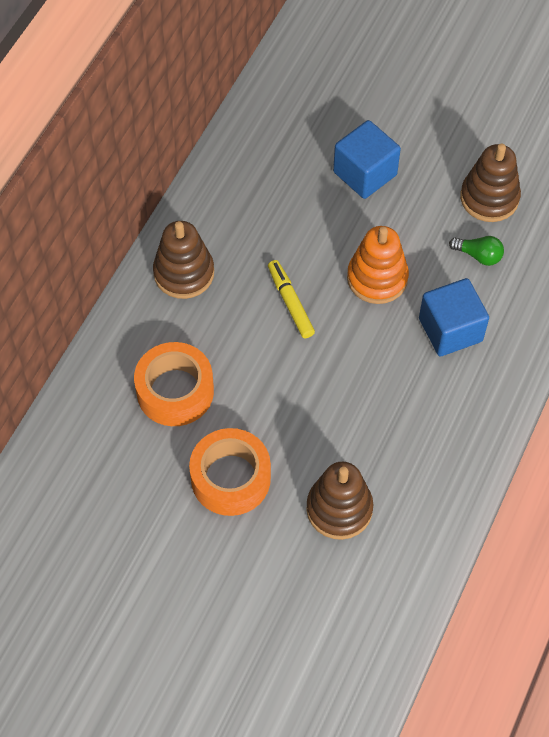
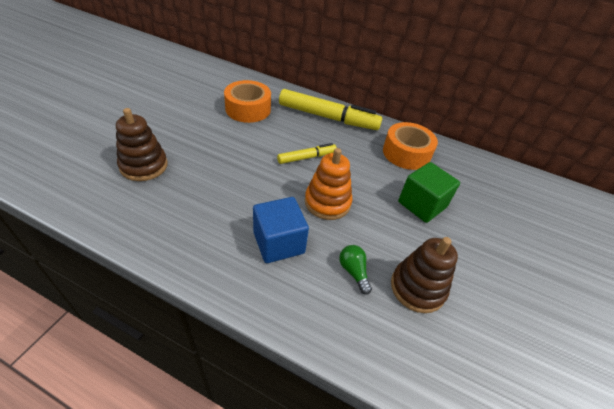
camera: 85 degrees right, 15 degrees down
brown stacking toy [153,221,214,299] -> yellow marker [279,89,382,130]
orange tape [189,428,271,516] -> orange tape moved to [383,122,438,170]
blue cube [333,120,401,199] -> green cube [398,162,460,223]
green light bulb [449,236,504,266] -> green light bulb turned 135 degrees clockwise [339,245,372,295]

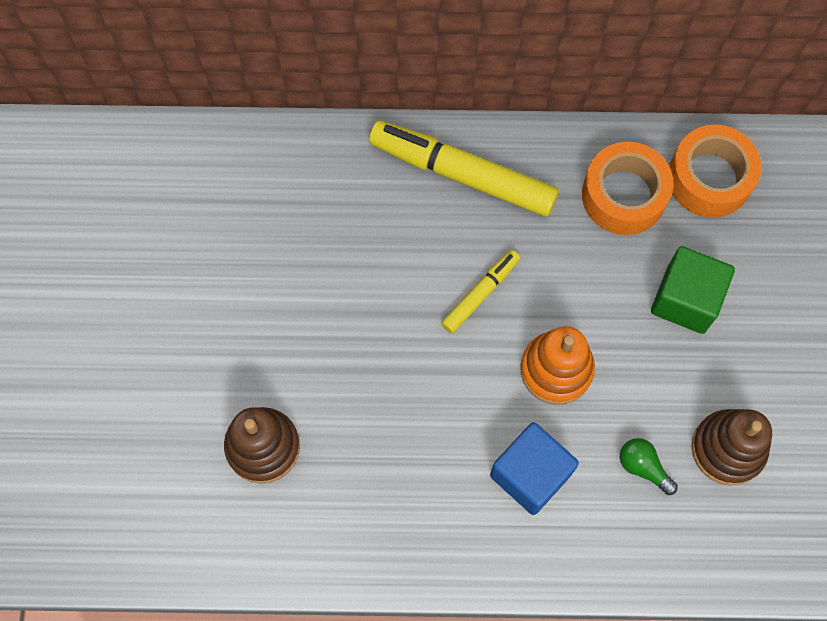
camera: 20 degrees left, 25 degrees up
orange tape [224,80,271,123] -> orange tape moved to [669,125,761,218]
yellow marker [279,89,382,130] -> yellow marker turned 150 degrees counterclockwise [369,120,559,217]

